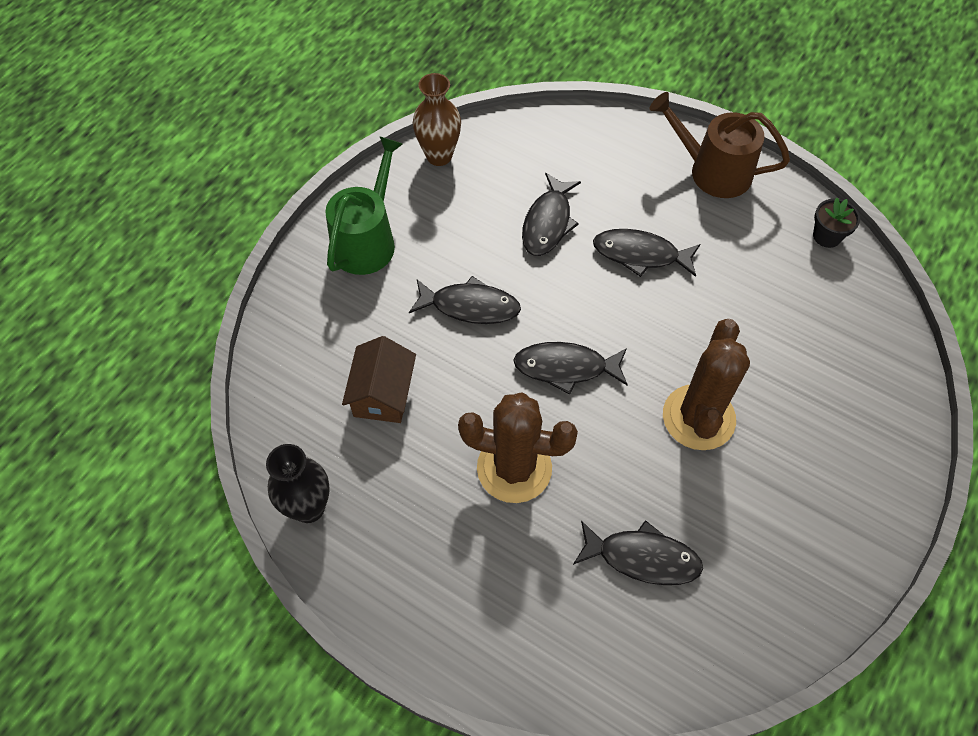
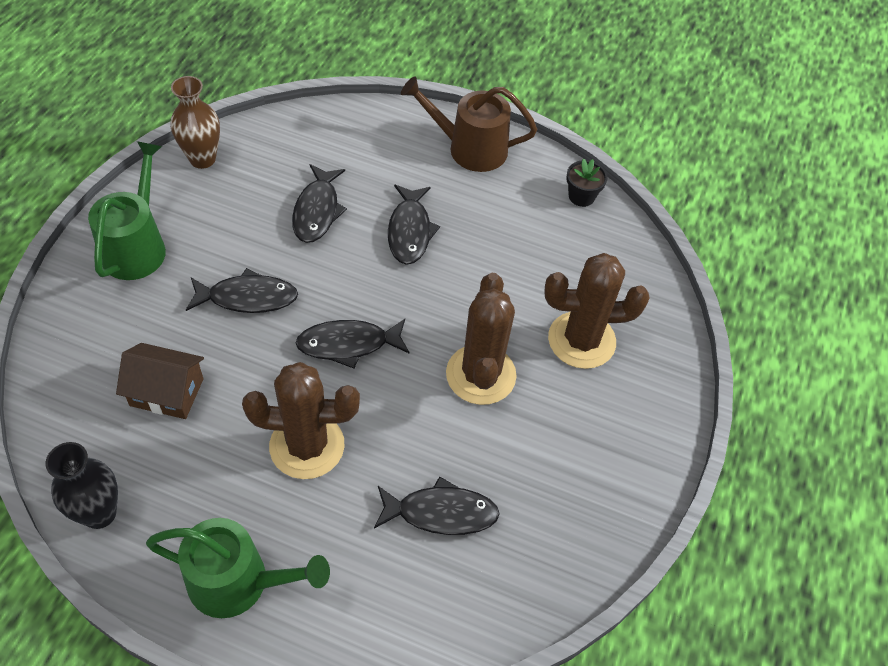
camera: 15 degrees left, 5 degrees down
brown house [342,336,416,423] -> brown house turned 75 degrees counterclockwise [116,343,204,419]
black fish [593,229,700,277] -> black fish turned 90 degrees counterclockwise [388,185,440,265]
none -> green watering can [146,518,330,618]
none -> brown cactus [544,253,650,369]

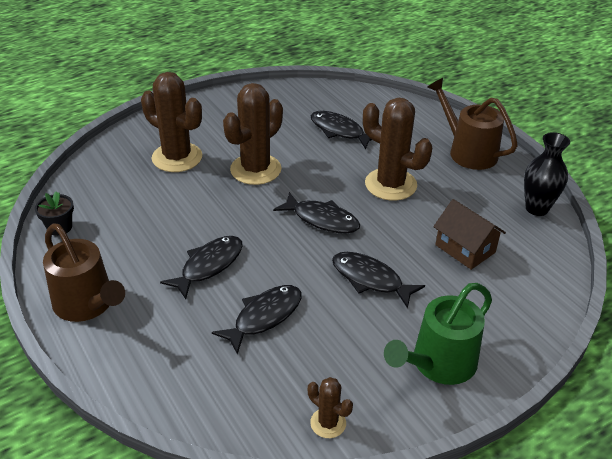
camera: 140 degrees left, 15 degrees down
green watering can [146,518,330,618] -> brown watering can [427,78,518,170]
brown vase [171,76,220,169] -> brown cactus [308,377,353,438]

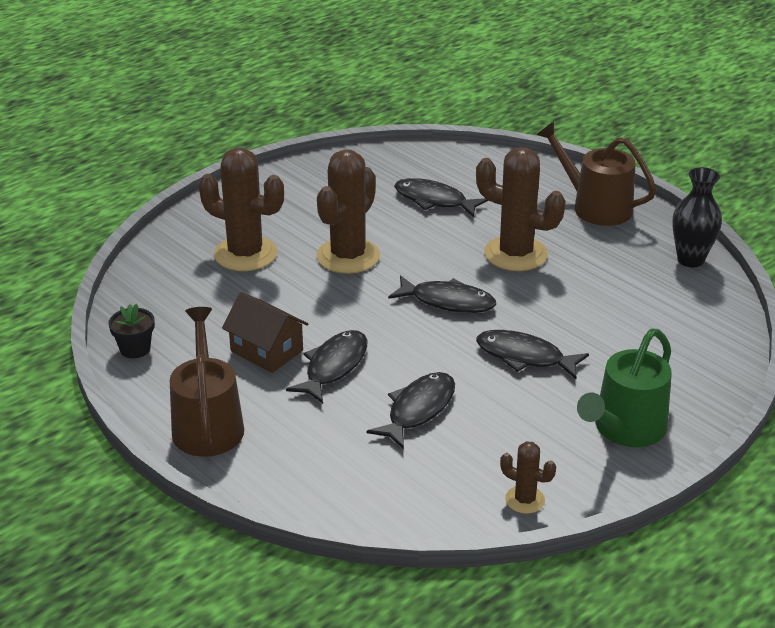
camera: 10 degrees left, 5 degrees down
brown watering can [43,223,125,322] -> brown watering can turned 135 degrees counterclockwise [170,307,244,457]
brown house [433,199,506,270] -> brown house moved to [222,292,308,373]

